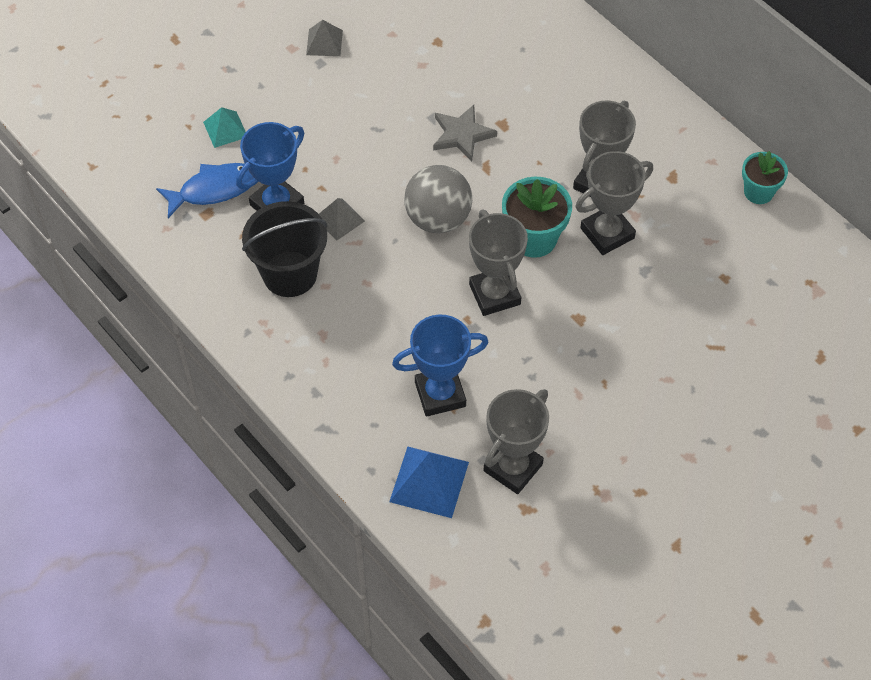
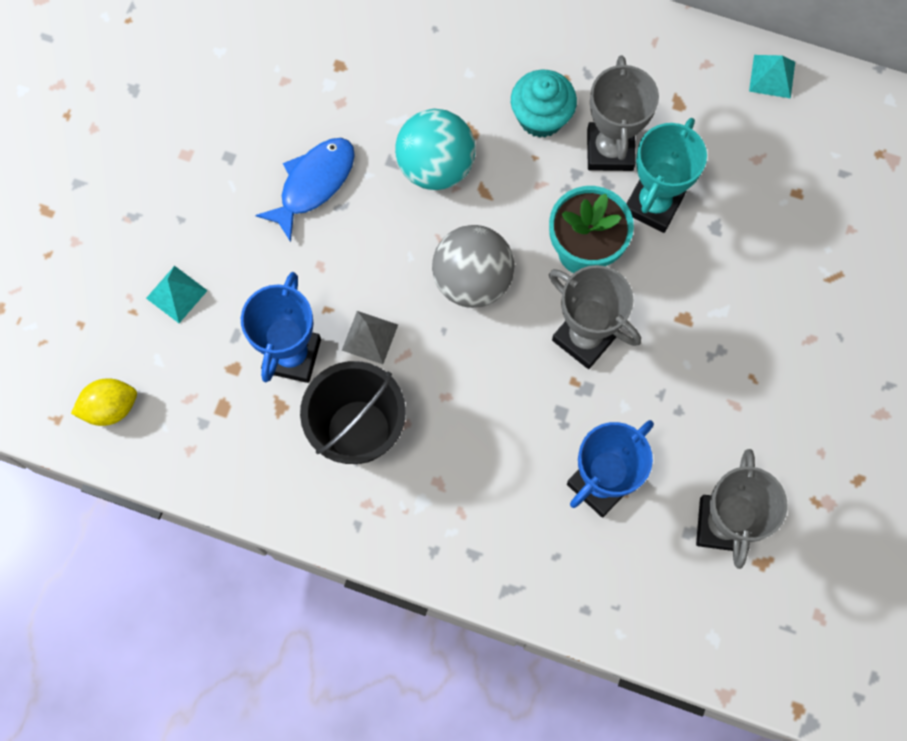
camera: 30 degrees left, 15 degrees up
blue fish [156,163,254,218] -> blue fish moved to [255,138,355,242]
grey pyramid [306,20,343,56] -> none
blue pyramid [389,446,469,518] -> none
grey star [433,105,497,162] -> turquoise ball [395,109,476,190]
grey trophy [575,151,653,255] -> turquoise trophy [627,118,707,233]
turquoise flower pot [742,151,788,204] -> turquoise pyramid [749,55,795,99]
none -> yellow lemon [71,379,137,426]
none -> turquoise cupcake [511,70,577,138]

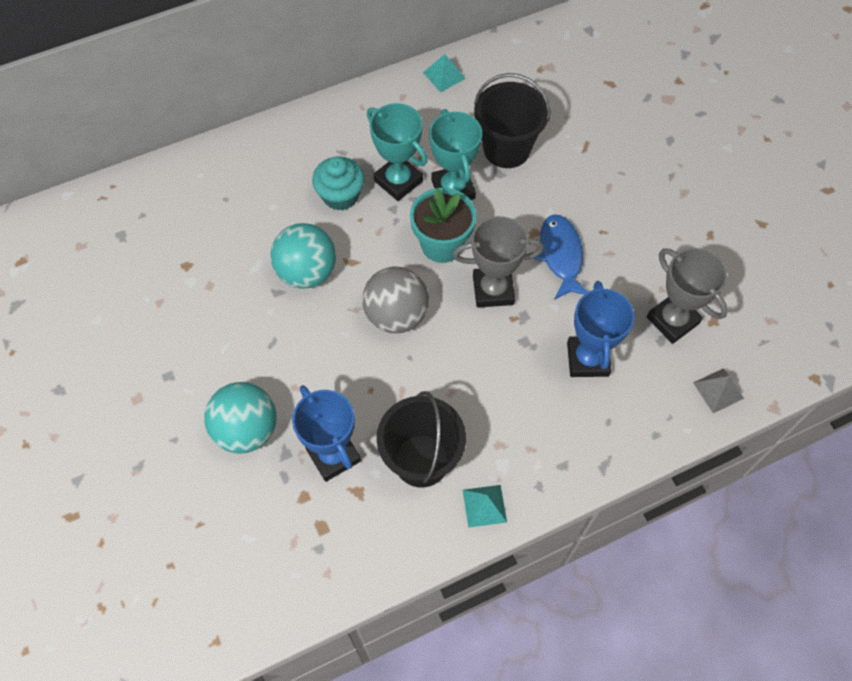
camera: 45 degrees left, 10 degrees down
yellow lemon [71,379,137,426] -> none
turquoise pyramid [146,266,208,323] -> turquoise pyramid moved to [463,485,507,528]
blue fish [255,138,355,242] -> blue fish moved to [534,214,588,300]
grey pyramid [342,311,398,364] -> grey pyramid moved to [693,368,744,413]
grey trophy [587,55,659,171] -> turquoise trophy [367,103,427,201]
none -> turquoise ball [204,382,277,453]
none -> black bucket [474,73,550,168]

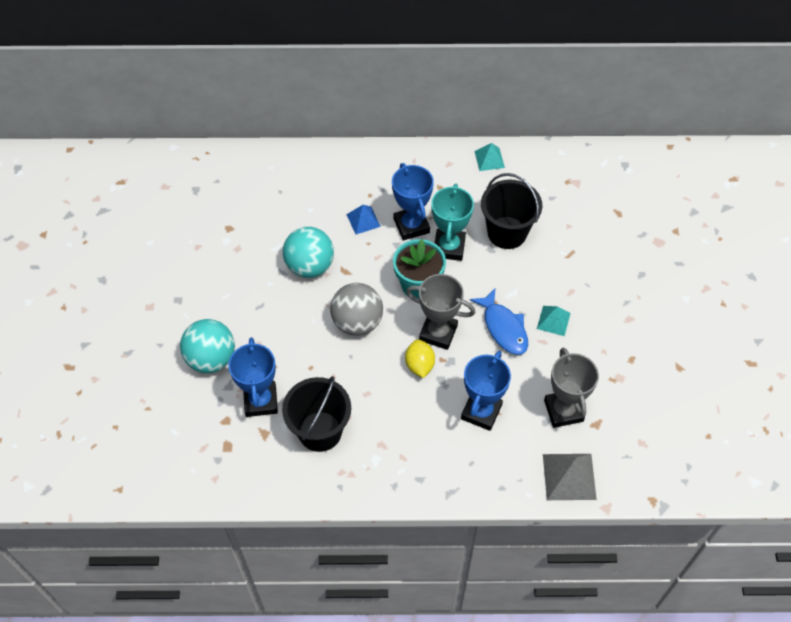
camera: 25 degrees right, 5 degrees down
turquoise cupcake [312,157,365,211] -> blue pyramid [346,205,381,234]
turquoise trophy [367,103,427,201] -> blue trophy [392,163,434,241]
turquoise pyramid [463,485,507,528] -> turquoise pyramid moved to [537,306,571,336]
blue fish [534,214,588,300] -> blue fish turned 135 degrees clockwise [470,289,528,355]
grey pyramid [693,368,744,413] -> grey pyramid [543,454,597,500], size x1.60
none -> yellow lemon [405,339,435,378]

